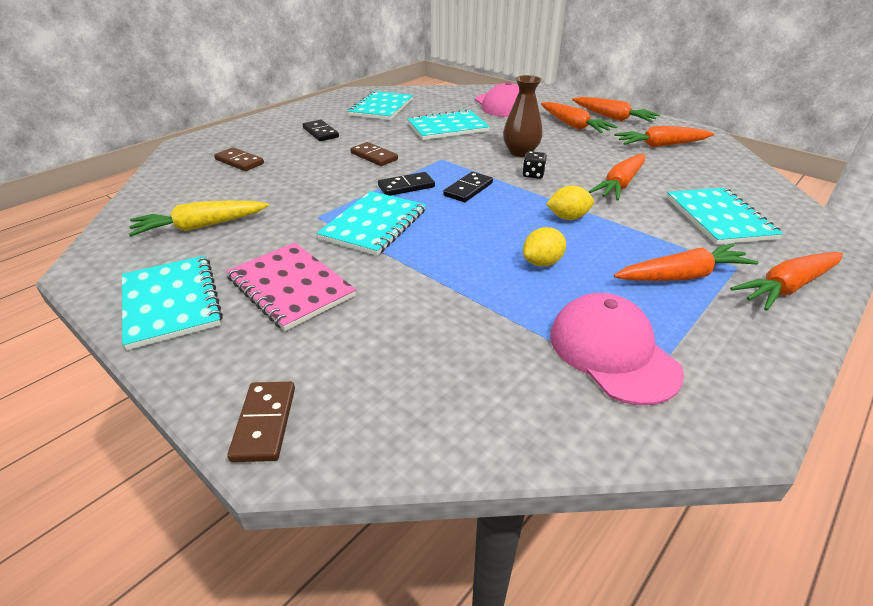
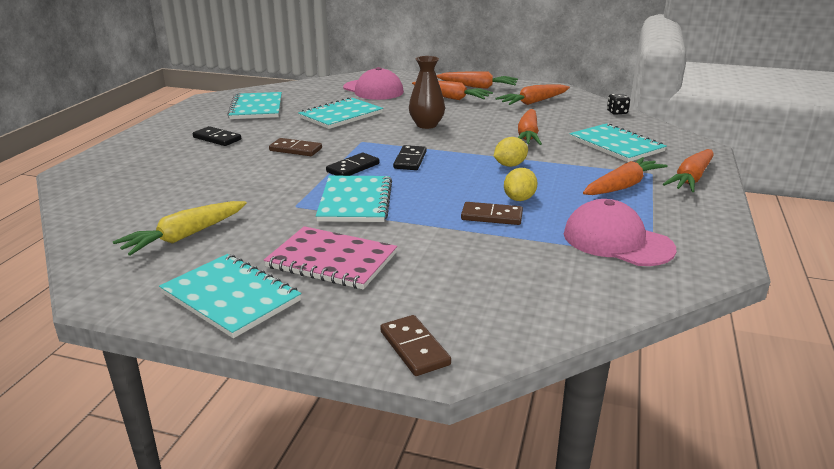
camera: 25 degrees left, 10 degrees down
brown domino [214,147,264,171] -> brown domino moved to [461,202,523,225]
black dice [522,151,547,179] -> black dice moved to [607,94,630,115]

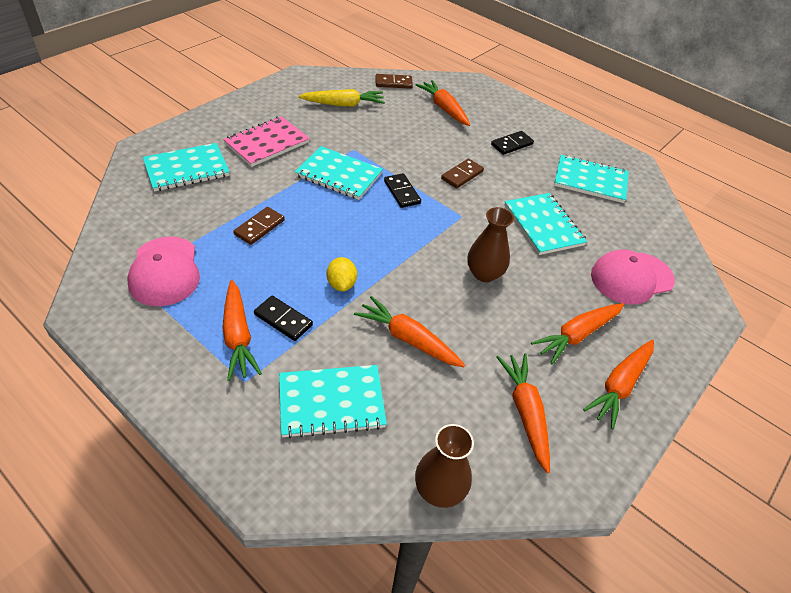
camera: 110 degrees right, 20 degrees up
yellow carrot [113,201,247,256] -> yellow carrot turned 105 degrees clockwise [298,89,385,107]
turquoise notebook [159,254,301,338] -> turquoise notebook moved to [143,143,230,191]
brown domino [380,315,451,376] -> brown domino moved to [375,74,413,89]
black domino [393,145,427,170] -> black domino moved to [254,296,313,341]
yellow lemon [504,168,538,201] -> none
pink cap [564,199,677,266] -> pink cap turned 105 degrees clockwise [127,237,200,306]
black dice [607,94,630,115] -> brown vase [415,424,474,508]
orange carrot [663,149,714,192] -> orange carrot moved to [416,80,470,126]

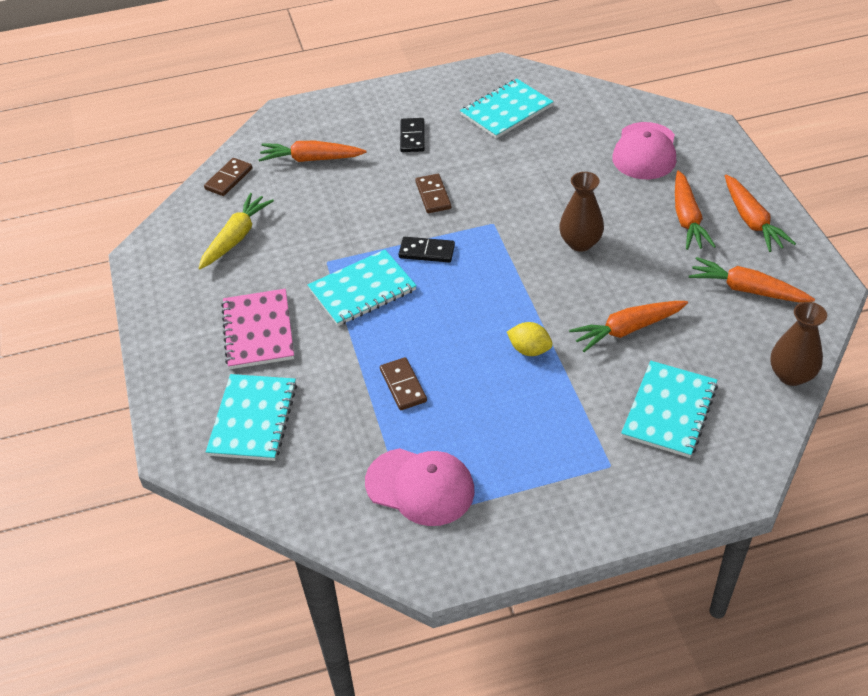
camera: 50 degrees left, 0 degrees up
orange carrot [222,280,262,381] -> none
black domino [254,296,313,341] -> none
turquoise notebook [504,193,587,255] -> none

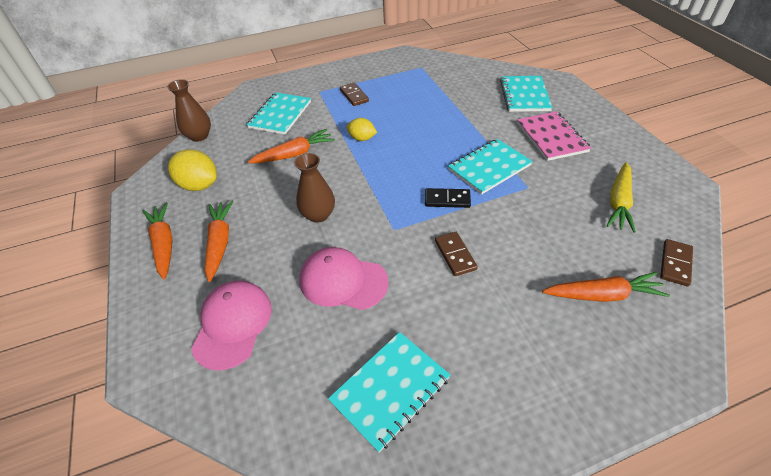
camera: 175 degrees right, 0 degrees up
pink cap [365,448,475,526] -> pink cap moved to [300,247,389,310]
brown domino [380,357,427,410] -> brown domino moved to [340,83,369,106]
black domino [400,118,425,152] -> none
orange carrot [689,257,815,303] -> yellow lemon [168,149,217,191]

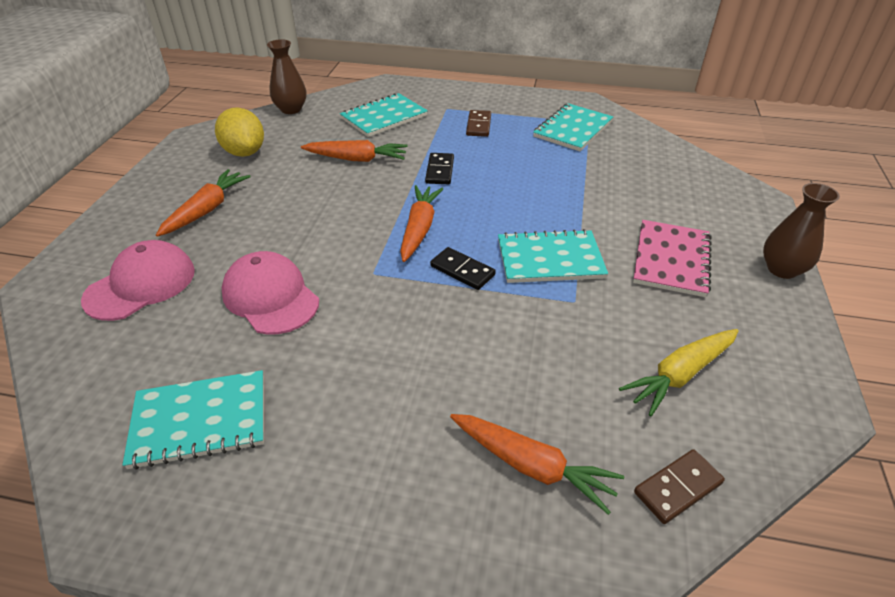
camera: 30 degrees right, 5 degrees down
orange carrot [142,203,172,280] -> orange carrot moved to [400,185,443,262]
brown vase [294,153,335,223] -> brown vase moved to [763,183,840,279]
yellow lemon [346,118,377,141] -> black domino [425,153,454,184]
brown domino [435,232,478,276] -> none
turquoise notebook [500,76,553,112] -> turquoise notebook moved to [533,103,613,151]

